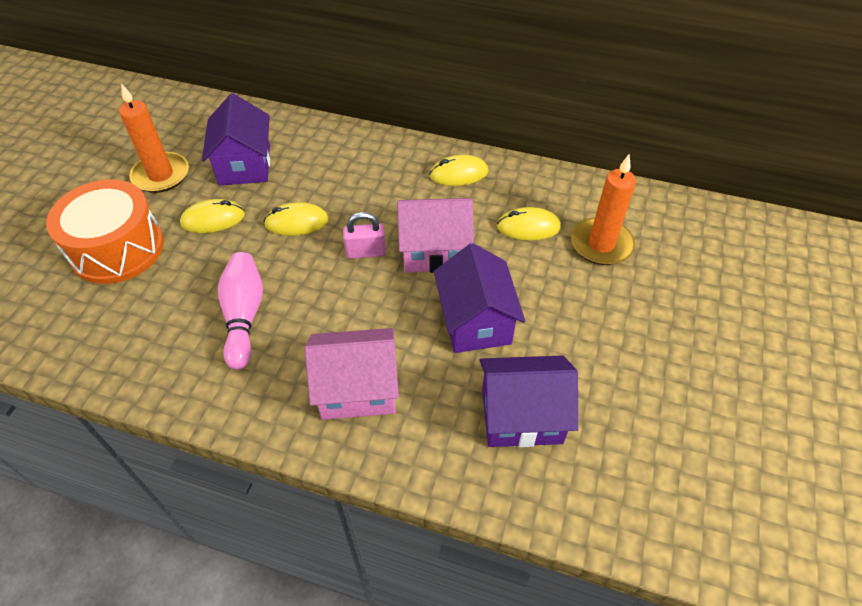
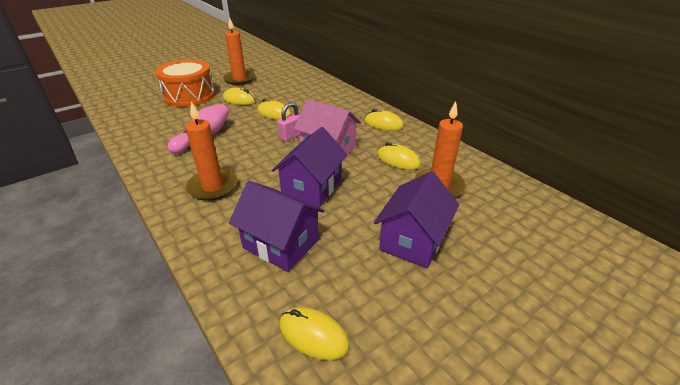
camera: 35 degrees right, 15 degrees down
purple house [202,93,270,185] -> purple house moved to [374,171,459,268]
pink house [305,328,399,420] -> orange candle [185,101,238,201]
pink padlock [343,212,386,259] -> pink padlock turned 75 degrees counterclockwise [277,102,300,142]
none -> yellow mouse [280,307,350,360]

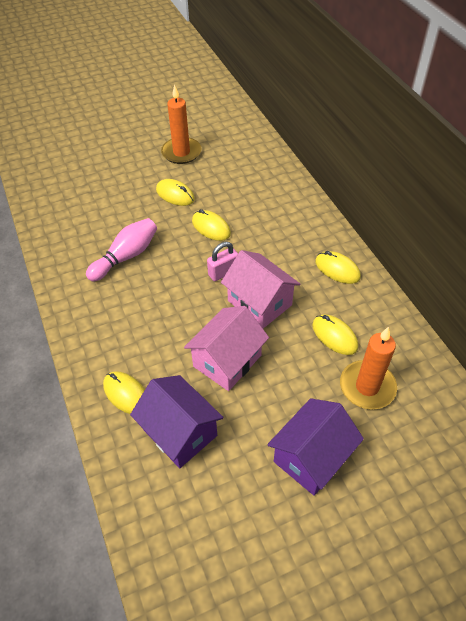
camera: 15 degrees right, 15 degrees up
orange drum [155,60,215,107] -> none
orange candle [185,101,238,201] -> none
purple house [272,127,347,207] -> pink house [184,306,269,391]
yellow mouse [280,307,350,360] -> yellow mouse moved to [103,371,145,414]

